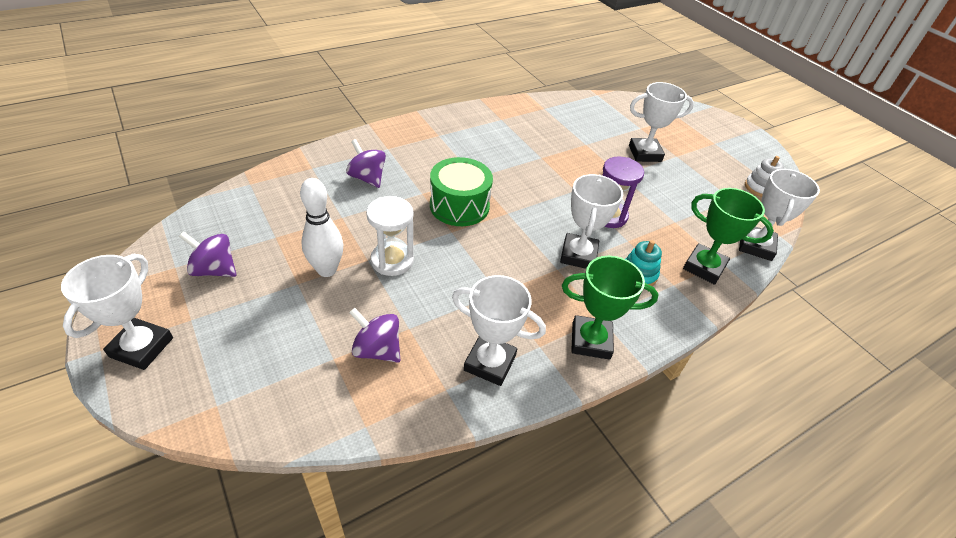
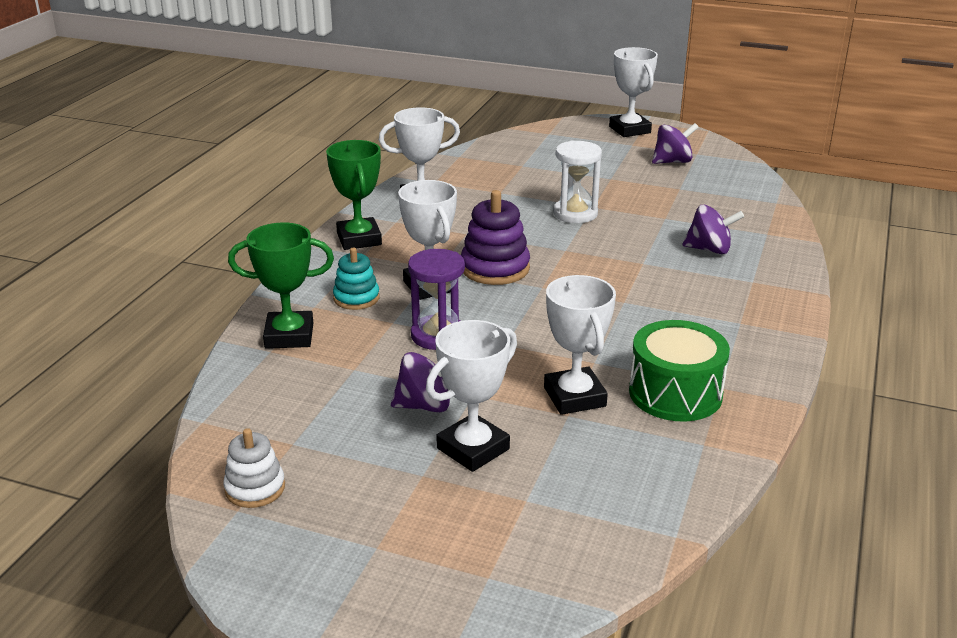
camera: 145 degrees right, 15 degrees down
white bowling pin [300,178,343,277] -> none
purple spinning top [349,308,400,363] -> purple spinning top moved to [391,352,450,412]
green drum [430,157,493,226] -> green drum moved to [629,320,730,422]
green trophy [562,256,658,360] -> green trophy turned 75 degrees counterclockwise [326,140,382,250]
white trophy [739,169,820,261] -> white trophy moved to [544,275,616,415]
none -> purple stacking toy [461,190,530,285]

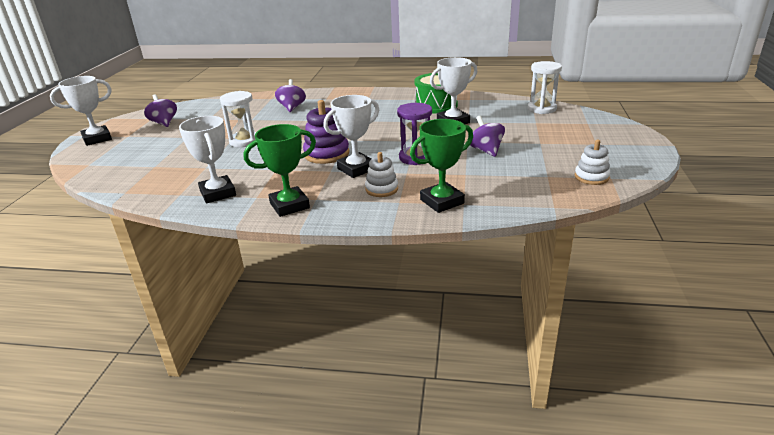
camera: 100 degrees left, 0 degrees up
green trophy [228,222,334,349] -> green trophy turned 75 degrees clockwise [410,119,473,213]
turquoise stacking toy [333,248,379,310] -> white stacking toy [365,152,398,197]
white trophy [426,320,517,472] -> none
none -> white hourglass [528,61,562,114]

